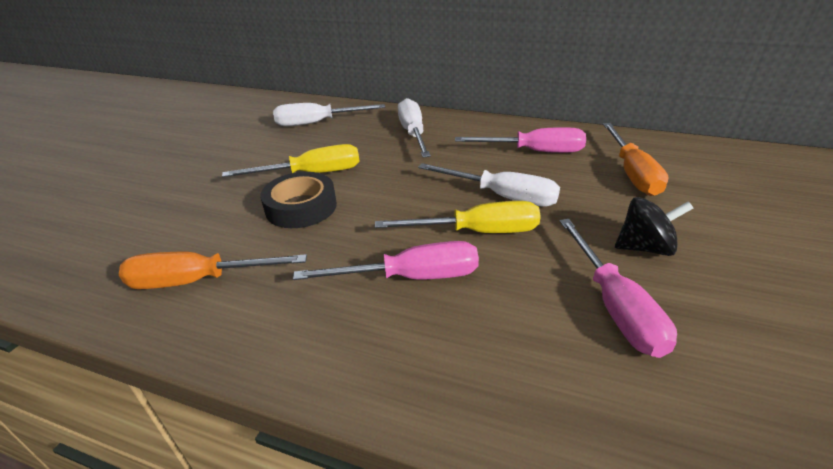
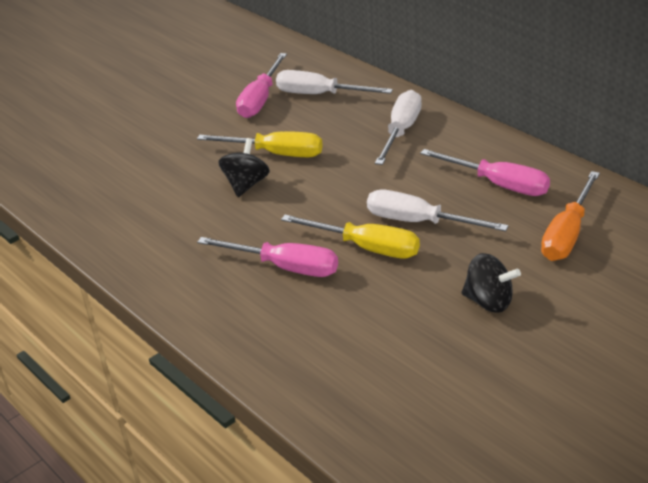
camera: 30 degrees right, 0 degrees up
orange screwdriver [119,252,307,289] -> none
black tape [260,172,337,228] -> black spinning top [219,138,270,197]
white screwdriver [418,163,560,207] -> white screwdriver turned 150 degrees clockwise [367,190,509,231]
pink screwdriver [559,219,677,358] -> pink screwdriver moved to [236,53,287,118]

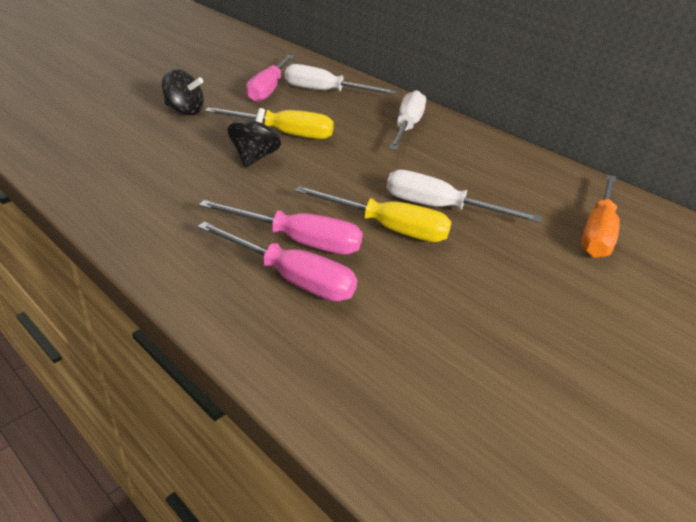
camera: 10 degrees left, 0 degrees up
pink screwdriver [420,149,550,196] -> pink screwdriver moved to [197,221,357,301]
black spinning top [462,253,521,313] -> black spinning top moved to [162,69,204,115]

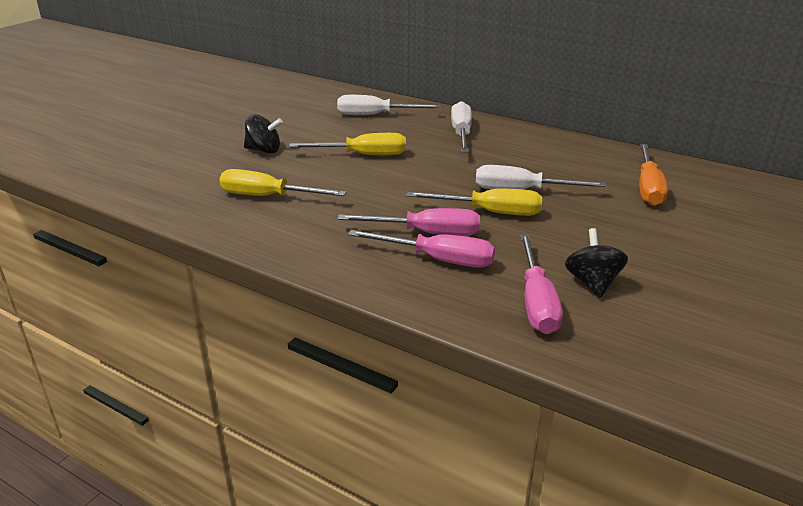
camera: 10 degrees left, 5 degrees down
black spinning top [227,108,281,167] -> black spinning top moved to [565,228,628,298]
pink screwdriver [246,55,294,102] -> pink screwdriver moved to [520,234,563,334]
none -> yellow screwdriver [219,169,347,196]

